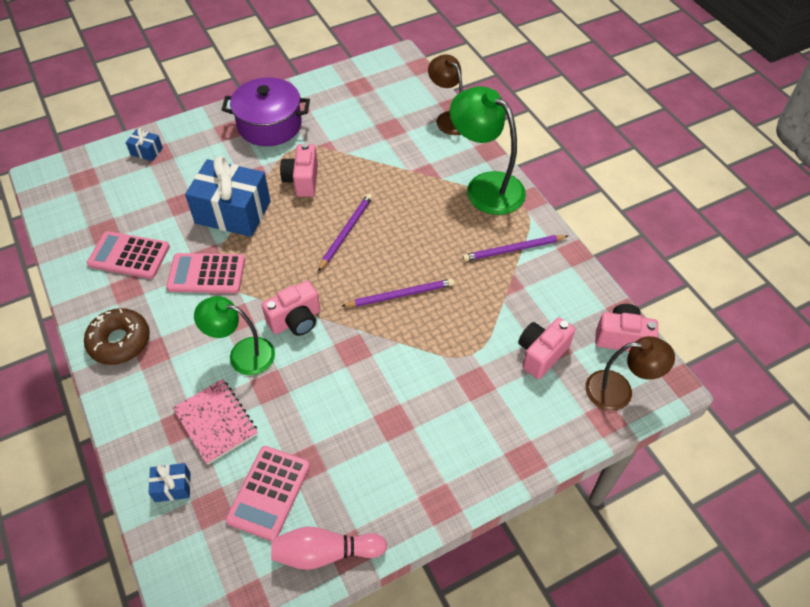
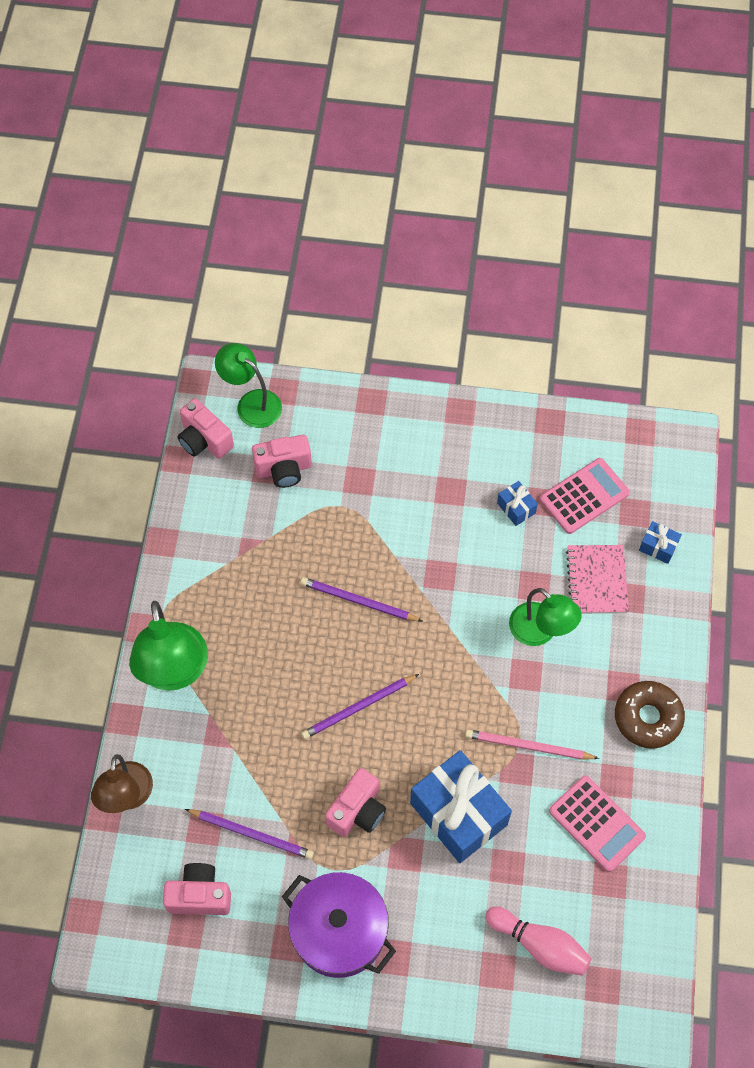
camera: 145 degrees left, 10 degrees up
blue gift [126,128,163,161] -> blue gift moved to [497,481,538,526]
pink calculator [166,253,245,293] -> pink pencil [465,729,599,760]
pink camera [262,280,320,336] -> pink camera moved to [163,863,231,915]
pink bowling pin [271,527,387,570] -> pink bowling pin moved to [485,906,592,976]
purple pencil [463,235,568,261] -> purple pencil moved to [185,809,314,859]
brown lamp [585,336,675,411] -> green lamp [215,343,282,428]

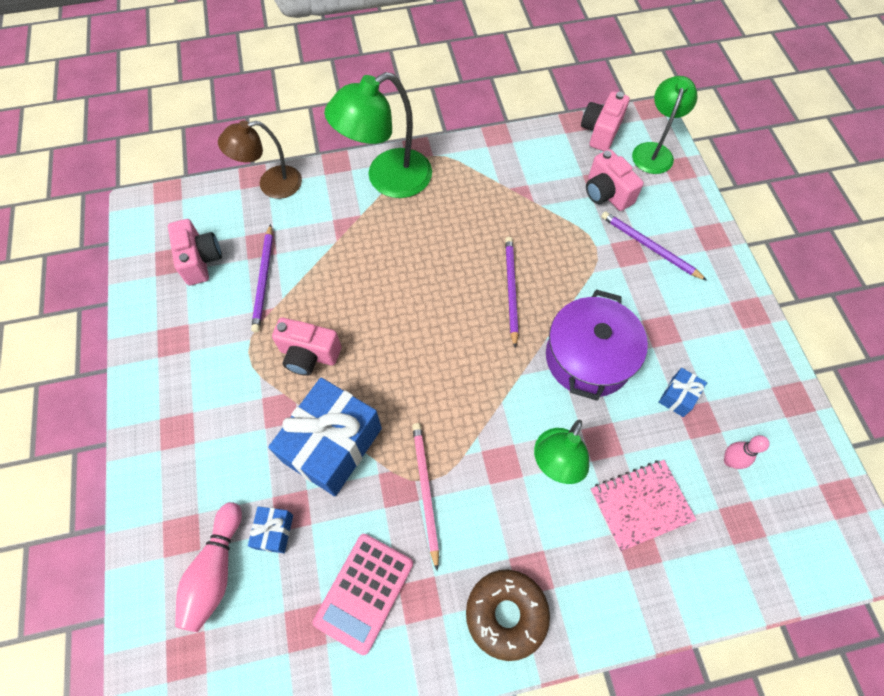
camera: 70 degrees right, 0 degrees up
purple pot [282,872,396,978] -> purple pot moved to [546,290,648,401]
purple pencil [301,674,419,739] -> purple pencil moved to [601,211,707,281]
pink calculator [540,458,630,534] -> pink bowling pin [724,435,770,469]
blue gift [639,521,682,564] -> blue gift moved to [248,506,293,553]

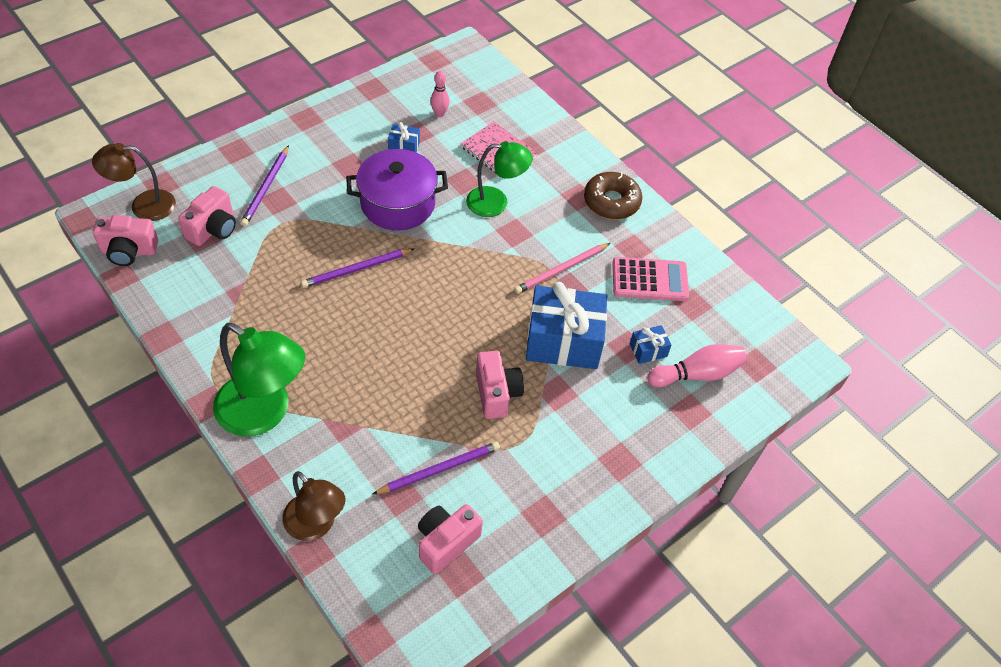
camera: 120 degrees left, 10 degrees down
green lamp [632,76,698,174] -> brown lamp [92,143,176,221]

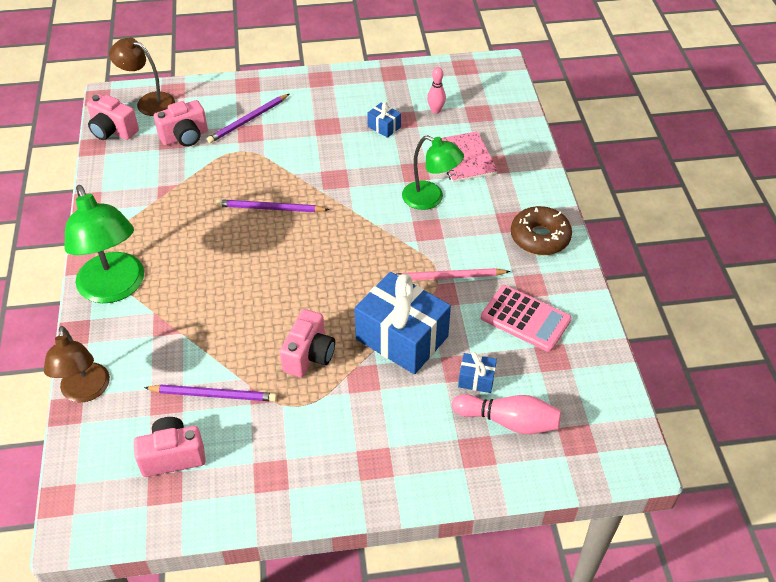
camera: 35 degrees right, 5 degrees down
purple pot [346,149,448,230] -> none

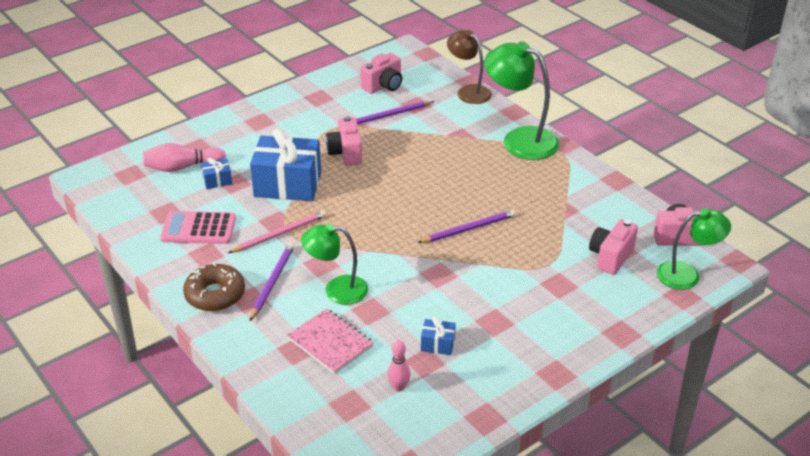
camera: 150 degrees right, 10 degrees down
brown lamp [109,38,175,116] -> green lamp [657,208,731,290]
purple pencil [207,94,289,143] -> purple pencil moved to [250,243,295,321]

